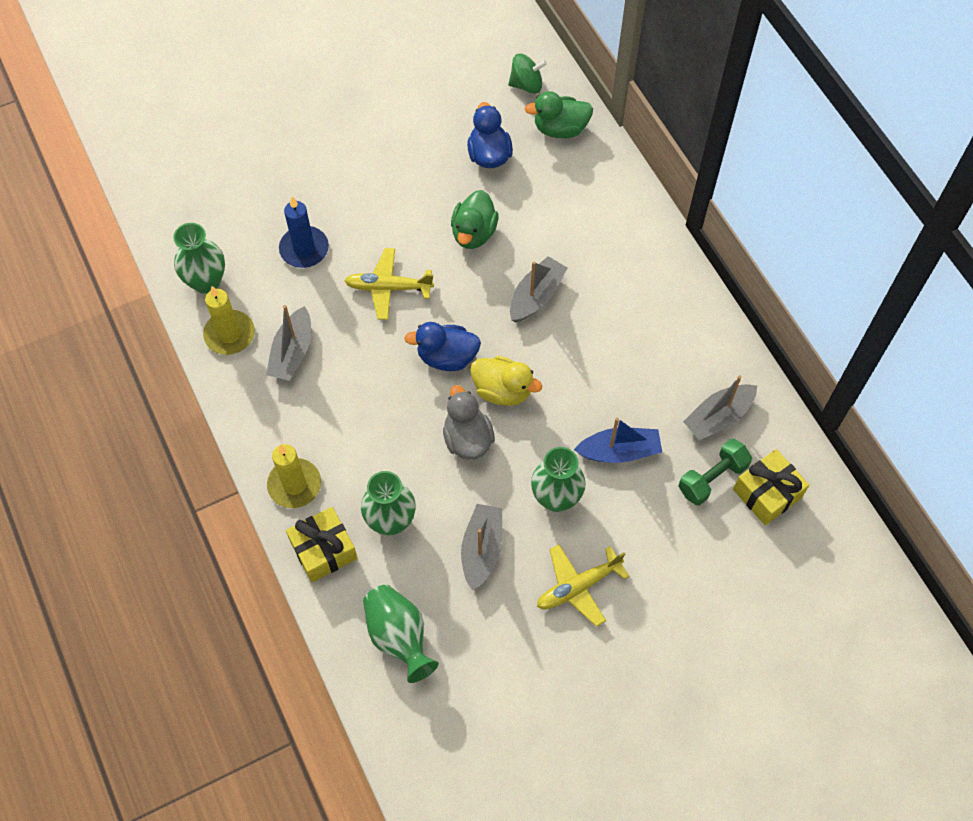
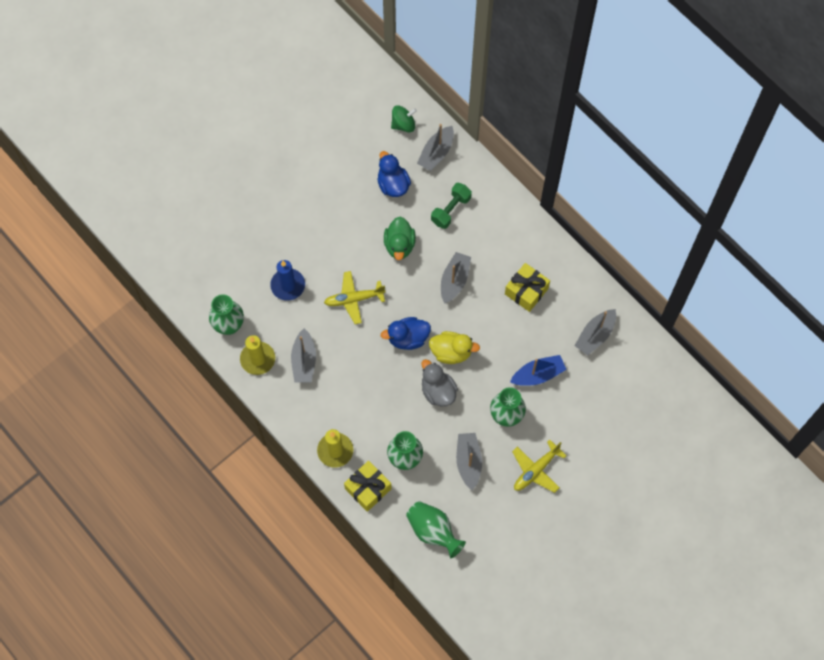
camera: 15 degrees left, 5 degrees up
green duck [524,91,593,138] -> grey boat [417,124,454,171]
green dumbbell [679,439,752,505] -> green dumbbell moved to [431,183,472,229]
yellow gift [733,449,809,525] -> yellow gift moved to [505,263,550,312]

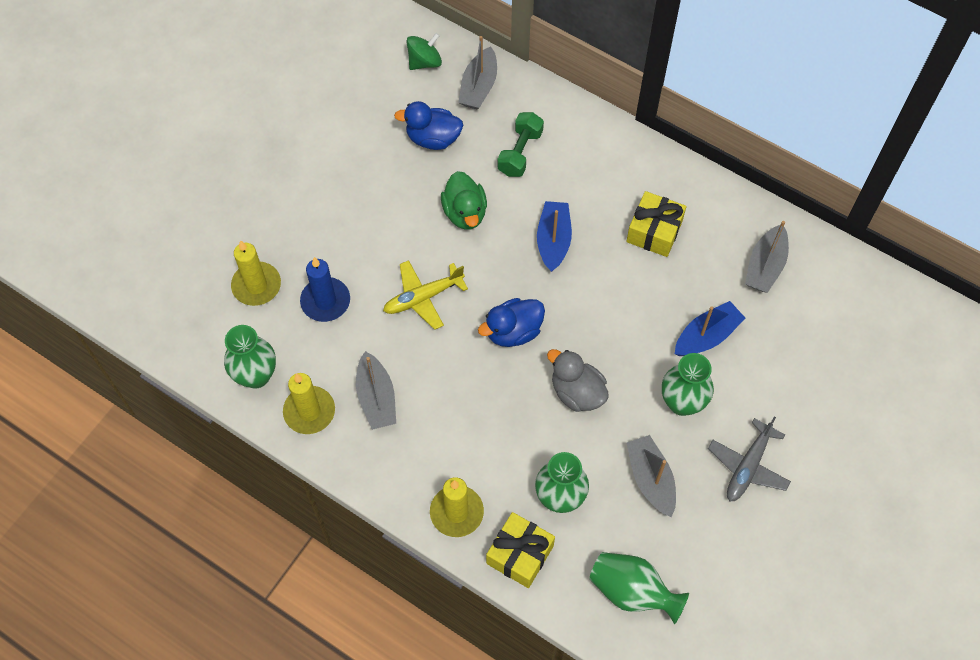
camera: 15 degrees left, 5 degrees down
blue duck [377,151,411,197] -> blue duck turned 45 degrees counterclockwise [394,101,463,150]
yellow duck [429,331,480,364] -> none
grey boat [441,252,471,304] -> blue boat [537,201,572,272]
yellow plane [512,440,567,493] -> grey plane [708,417,791,501]
none -> yellow candle [231,240,281,306]

